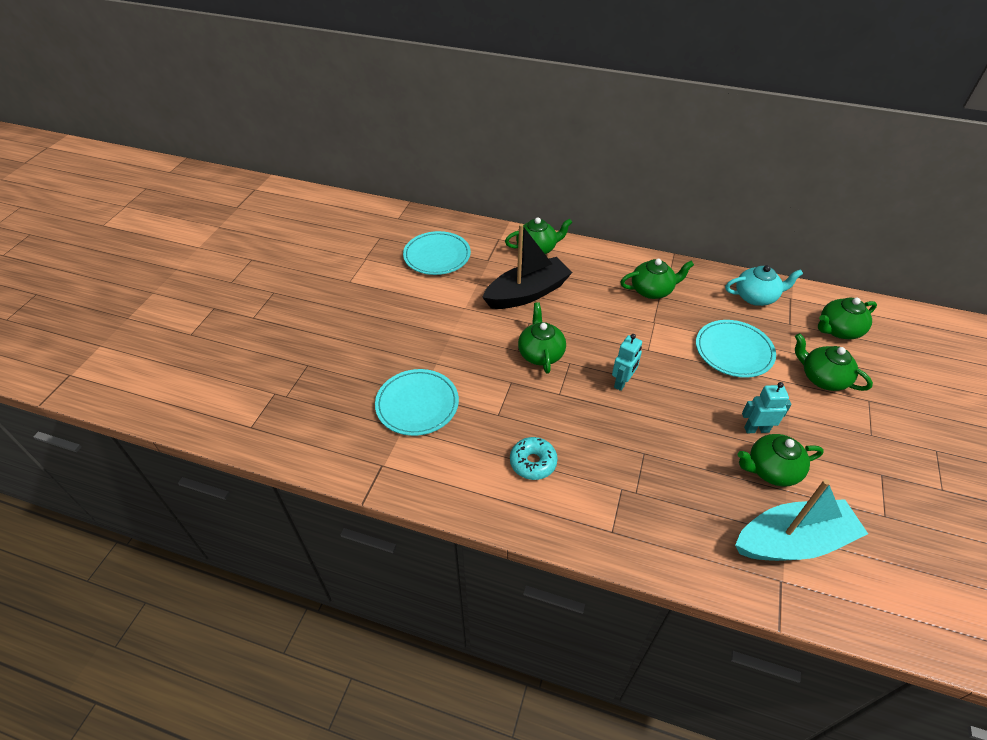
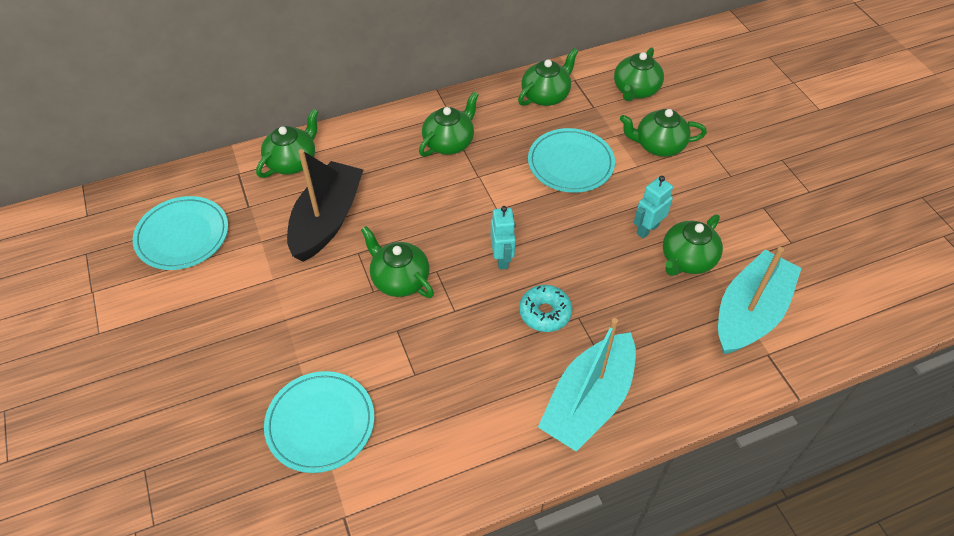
camera: 40 degrees left, 5 degrees up
turquoise donut [510,437,558,480] -> turquoise donut moved to [519,285,572,332]
turquoise teapot [725,265,803,306] -> green teapot [518,48,578,106]
none -> turquoise boat [538,318,636,451]

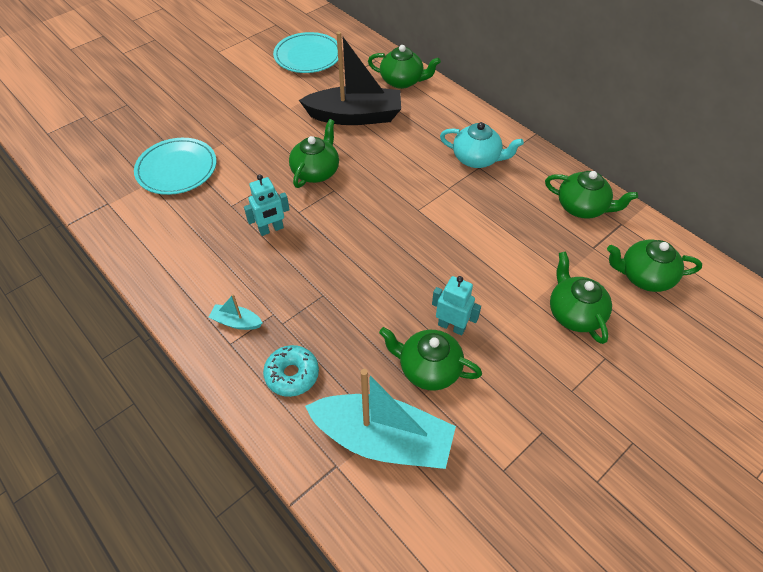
camera: 70 degrees right, 0 degrees up
green teapot [419,92,479,157] -> turquoise teapot [440,122,524,168]
turquoise robot [491,206,516,270] -> turquoise robot moved to [244,174,290,236]
turquoise donut [519,285,572,332] -> turquoise donut moved to [263,345,319,397]
turquoise plate [528,128,615,193] -> none
turquoise boat [538,318,636,451] -> turquoise boat [208,294,263,330], size x0.42

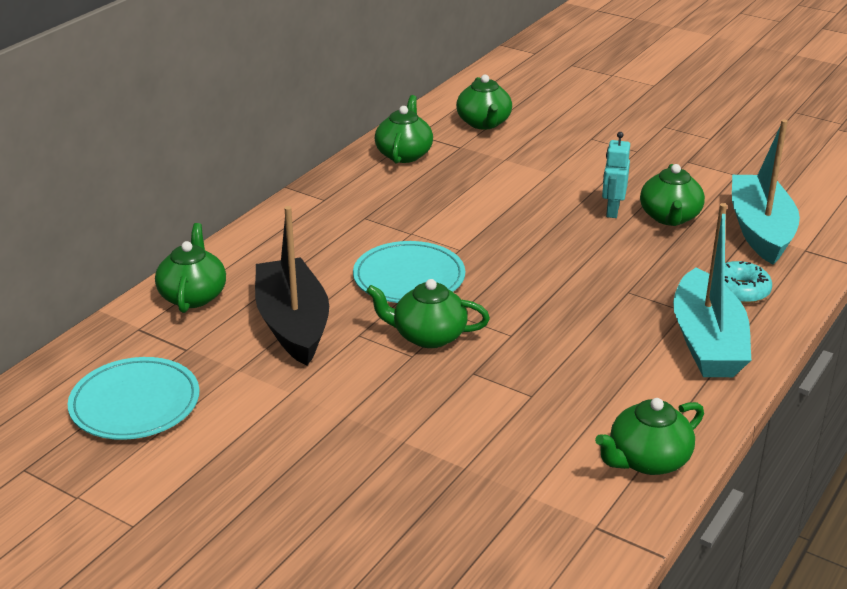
camera: 105 degrees left, 20 degrees down
turquoise plate [134,138,217,195] -> turquoise plate moved to [353,241,465,303]
turquoise boat [208,294,263,330] -> turquoise boat [673,203,751,377], size x2.39
turquoise robot [244,174,290,236] -> none
turquoise teapot [440,122,524,168] -> none
green teapot [550,251,612,344] -> green teapot moved to [595,398,704,475]

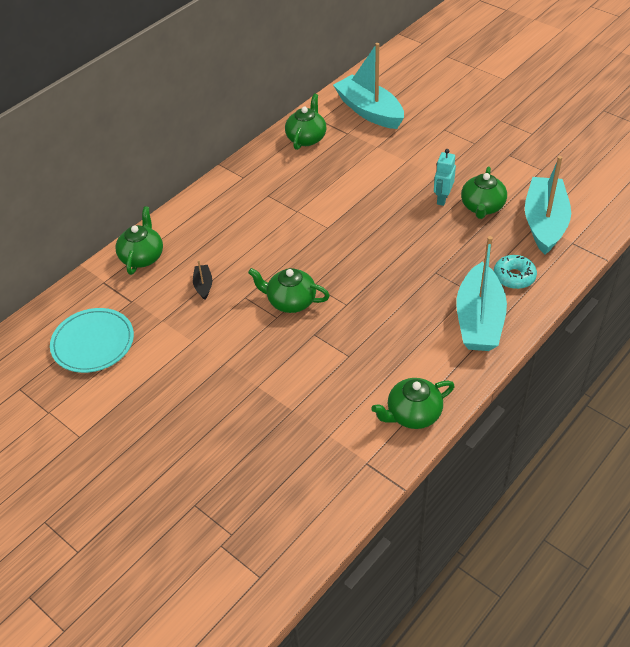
camera: 10 degrees right, 15 degrees up
black boat [255,206,329,366] -> black boat [193,260,212,300], size x0.42
turquoise plate [353,241,465,303] -> none
green teapot [456,75,512,130] -> turquoise boat [333,43,404,129]

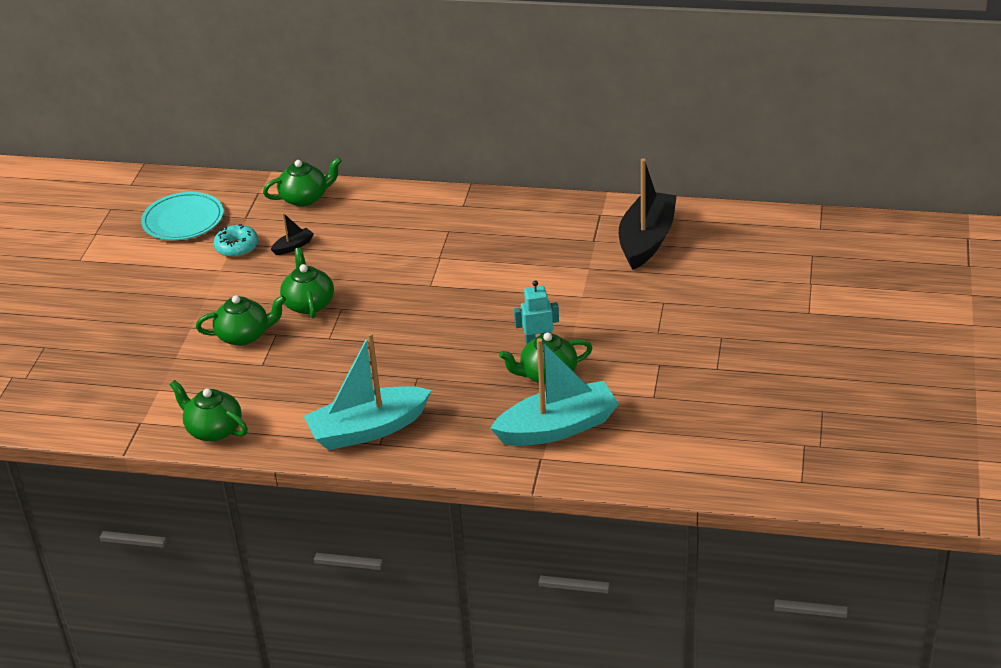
camera: 60 degrees right, 10 degrees down
green teapot [285,94,326,150] -> green teapot moved to [196,295,286,346]
turquoise boat [333,43,404,129] -> black boat [619,158,677,270]
turquoise donut [494,255,537,289] -> turquoise donut moved to [214,224,258,257]

